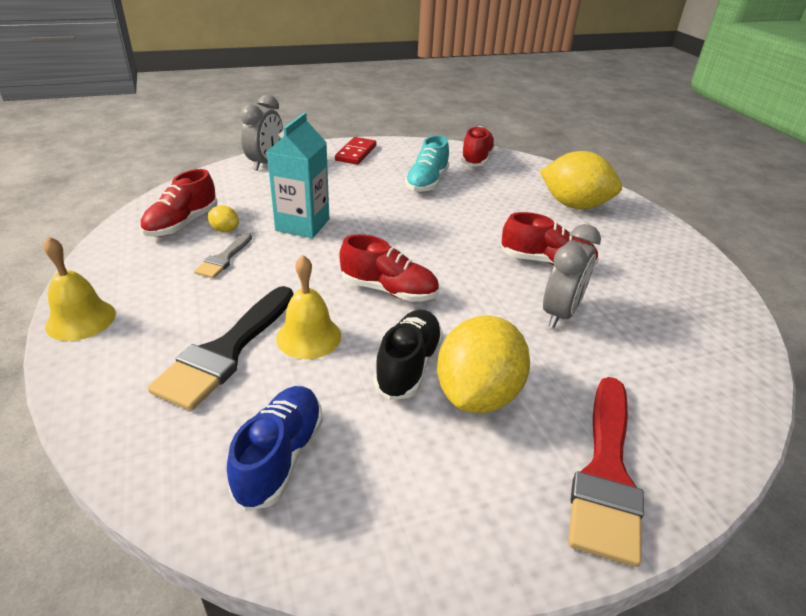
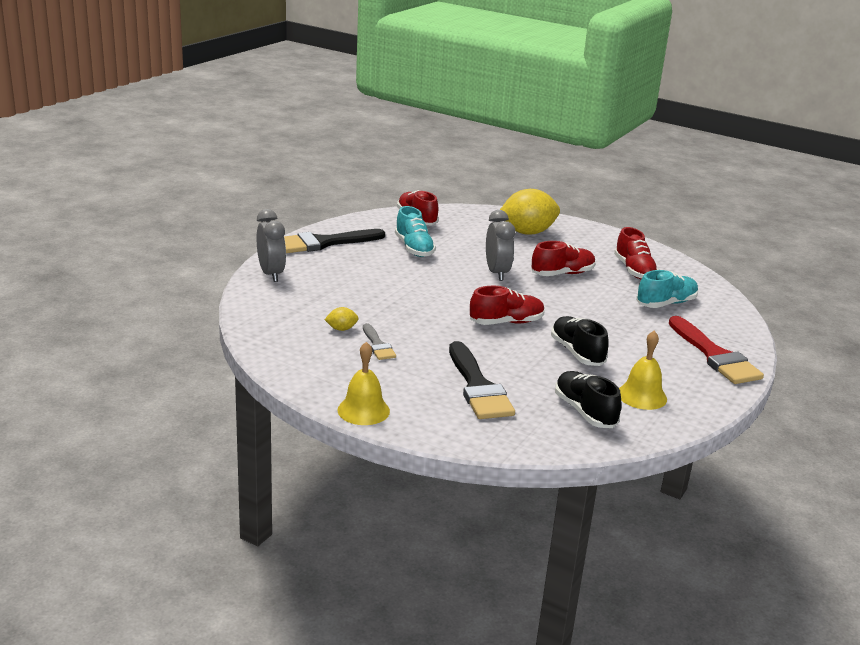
camera: 40 degrees left, 10 degrees down
red shoe [140,169,218,237] -> red shoe moved to [614,227,659,280]
blue shoe [227,386,323,511] -> black shoe [555,371,622,428]
turquoise carton [267,113,329,238] -> none
yellow bell [276,255,341,359] -> yellow bell moved to [619,331,667,410]
red domino [335,137,376,165] -> black brush [284,229,385,253]
yellow lemon [437,315,530,413] -> none
grey clock [543,224,601,328] -> grey clock moved to [486,210,515,281]
none -> turquoise shoe [636,270,698,308]

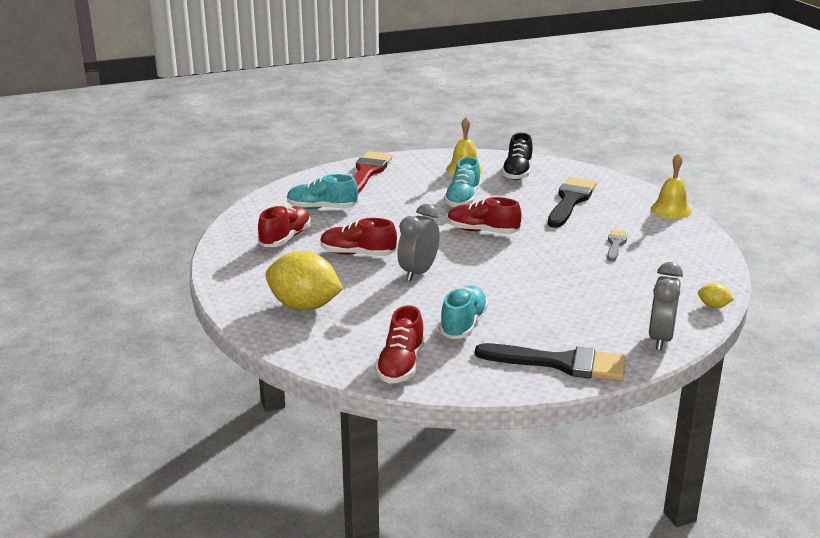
camera: 140 degrees left, 0 degrees up
yellow lemon [325,307,359,331] -> yellow lemon moved to [698,283,734,308]
black shoe [551,316,609,366] -> turquoise shoe [444,157,481,207]

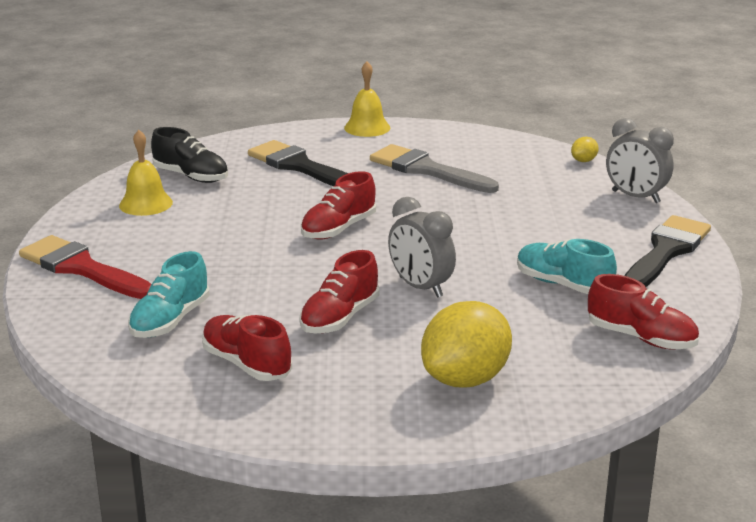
camera: 70 degrees left, 0 degrees up
turquoise shoe [444,157,481,207] -> none
grey brush [607,230,628,261] -> grey brush [370,144,499,193], size x1.90

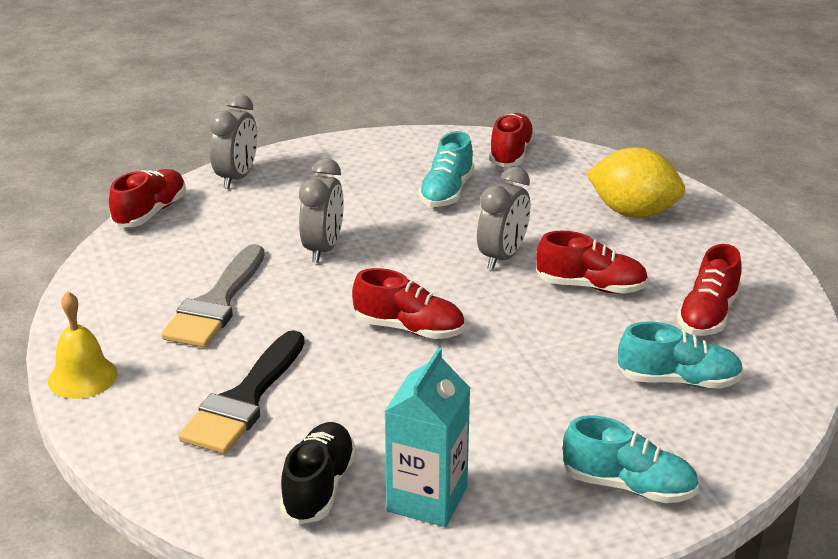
camera: 110 degrees left, 5 degrees up
red brush [19,235,152,299] -> turquoise shoe [563,416,699,503]
yellow bell [119,130,173,216] -> turquoise carton [384,348,470,527]
yellow lemon [571,137,599,162] -> red shoe [109,169,186,227]
black brush [624,215,711,287] -> none
none -> grey clock [299,158,344,263]

